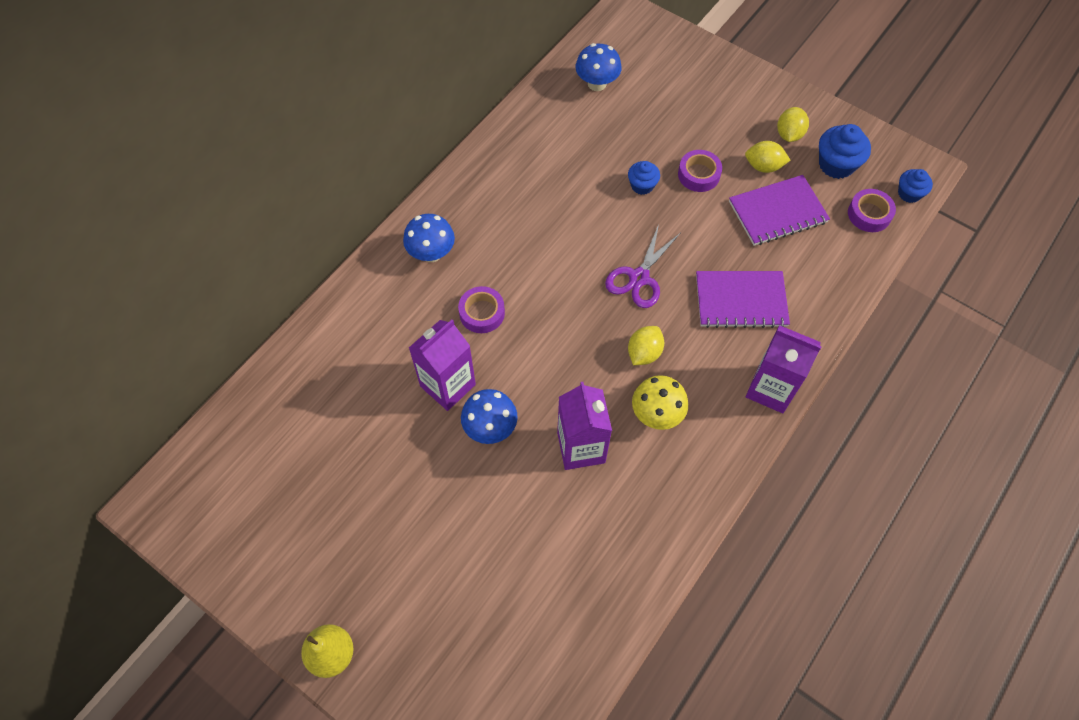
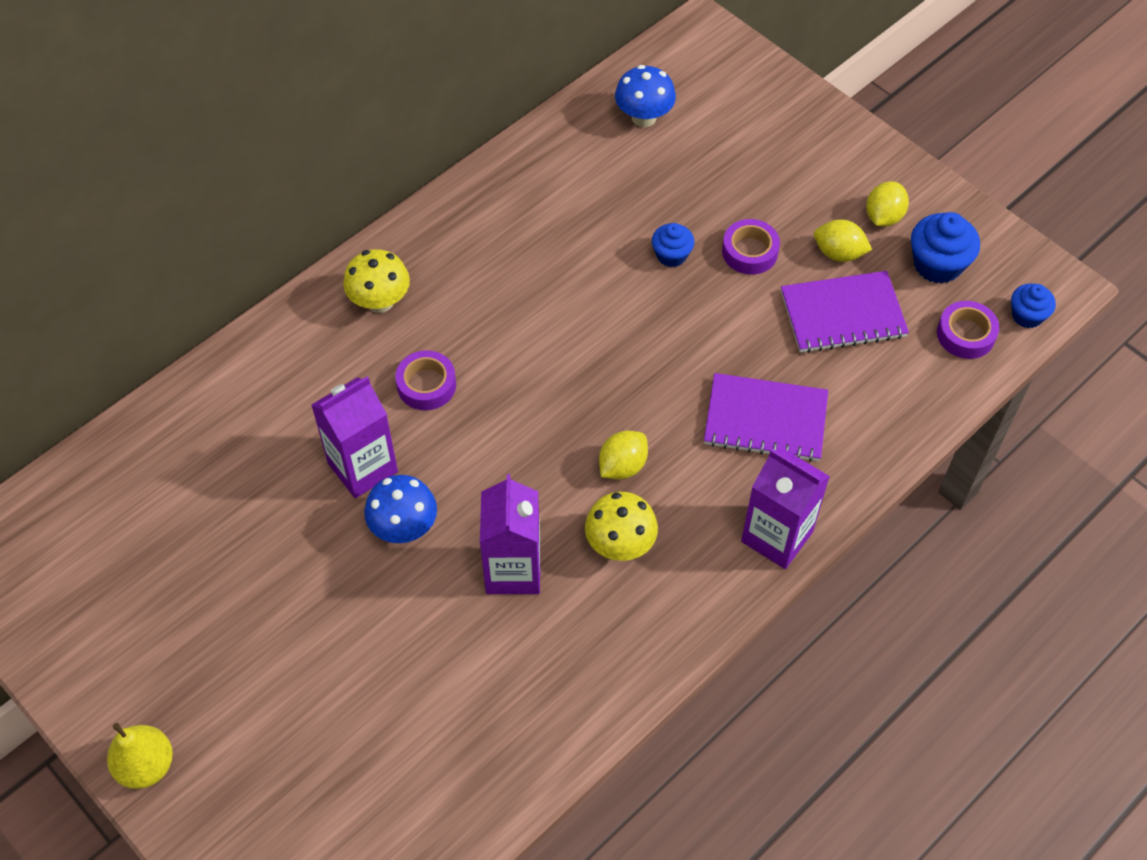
camera: 10 degrees right, 5 degrees down
blue mushroom [403,214,455,262] -> yellow mushroom [343,249,410,313]
purple scissors [605,224,680,308] -> none

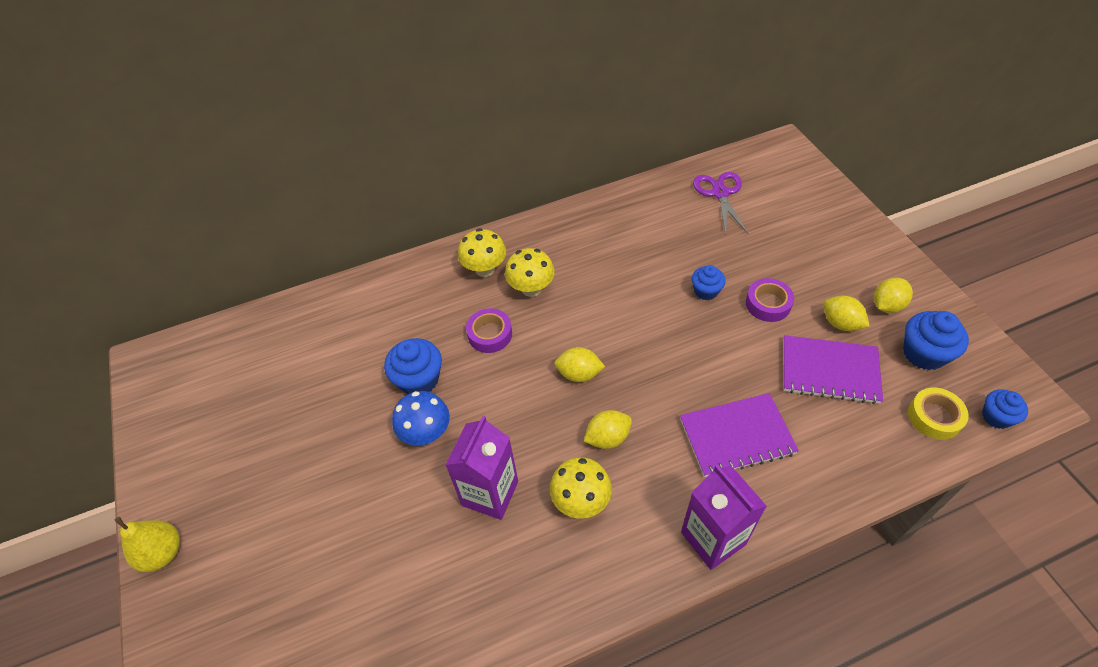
camera: 25 degrees right, 5 degrees down
purple carton [311,376,398,498] -> blue cupcake [384,338,442,394]
blue mushroom [615,65,676,127] -> purple scissors [693,172,748,236]
purple notebook [704,373,828,462] -> purple notebook turned 45 degrees counterclockwise [680,393,799,477]
purple tape [937,301,999,359] -> yellow tape [908,388,969,440]
none -> yellow mushroom [505,248,555,297]
none -> yellow lemon [555,347,605,382]

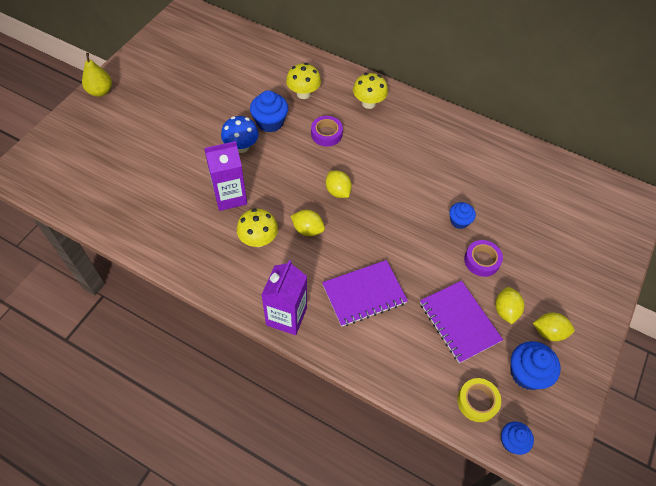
camera: 45 degrees right, 5 degrees up
yellow mushroom [505,248,555,297] -> yellow mushroom moved to [286,63,321,99]
purple notebook [680,393,799,477] -> purple notebook turned 60 degrees counterclockwise [322,260,408,327]
purple scissors [693,172,748,236] -> none

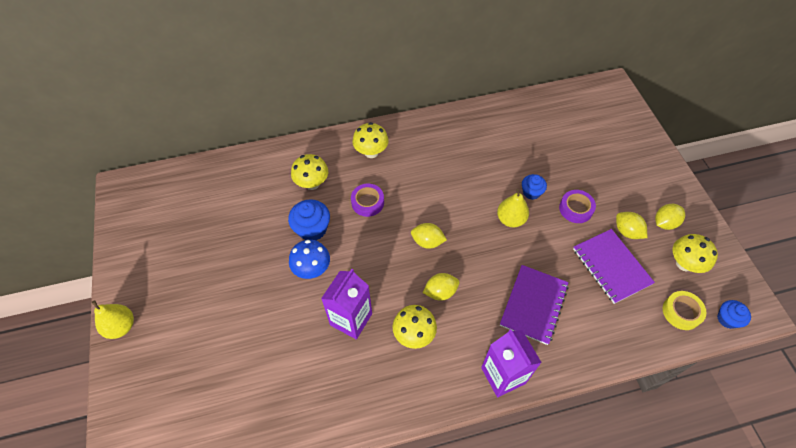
camera: 40 degrees left, 0 degrees up
purple notebook [420,281,503,363] -> purple notebook turned 45 degrees clockwise [573,229,655,304]
blue cupcake [510,341,561,390] -> yellow mushroom [672,234,718,273]
none -> yellow pear [497,189,529,227]

